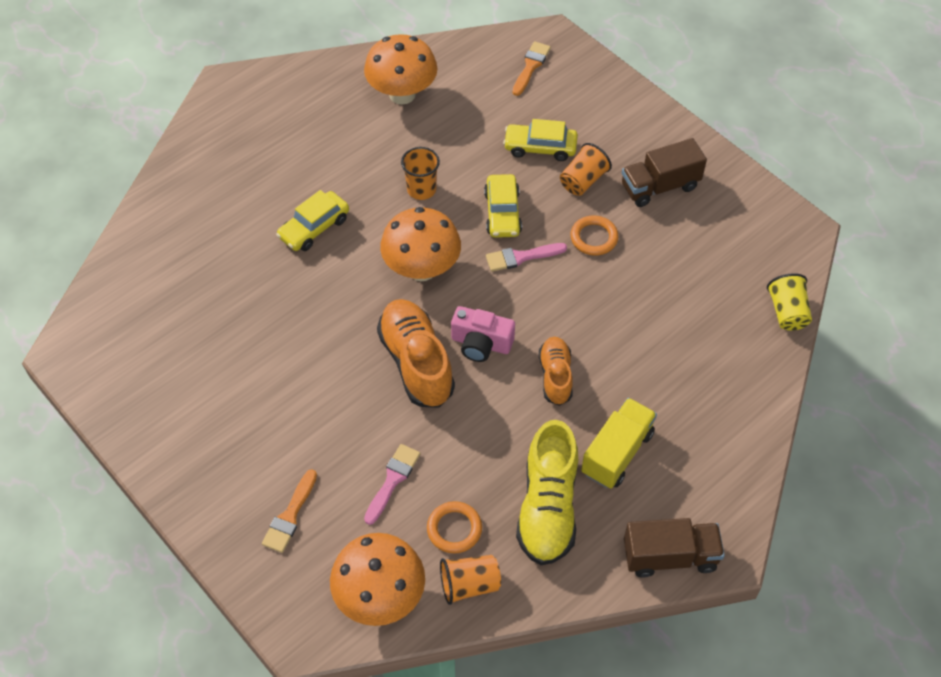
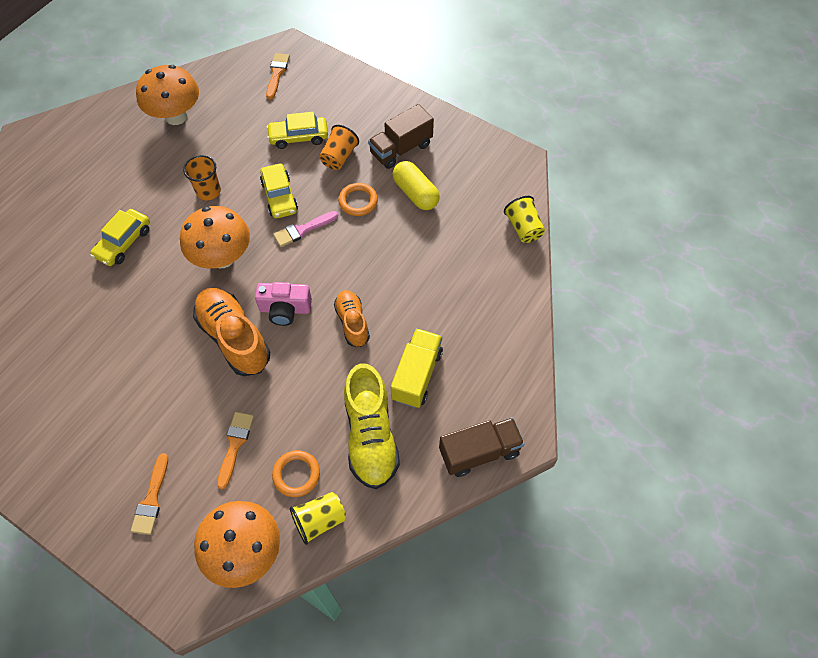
camera: 15 degrees left, 5 degrees up
pink brush [364,444,420,525] -> orange brush [217,412,254,490]
orange cup [440,555,501,605] -> yellow cup [290,492,346,545]
none -> yellow capsule [393,161,440,210]

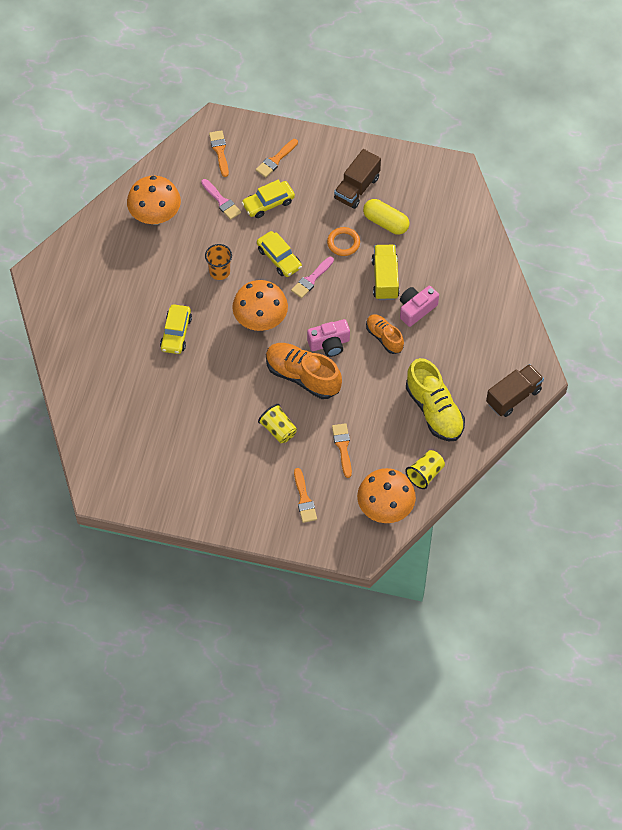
camera: 20 degrees left, 0 degrees up
orange ring [272,450,320,497] -> none
orange cup [319,125,359,170] -> none
yellow truck [391,328,443,408] -> yellow truck moved to [372,245,400,300]
yellow cup [504,196,545,243] -> yellow cup moved to [258,404,297,443]
none -> pink brush [201,179,241,220]
none -> orange brush [256,139,298,178]
none -> pink camera [400,286,439,327]

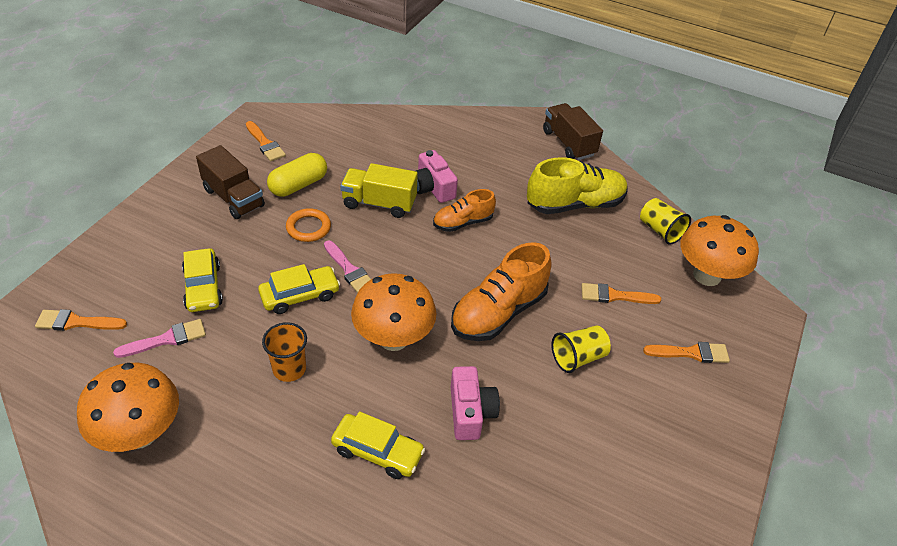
camera: 80 degrees left, 15 degrees down
orange brush [256,139,298,178] -> orange brush moved to [246,121,286,161]
pink camera [307,319,350,357] -> pink camera moved to [451,366,500,440]

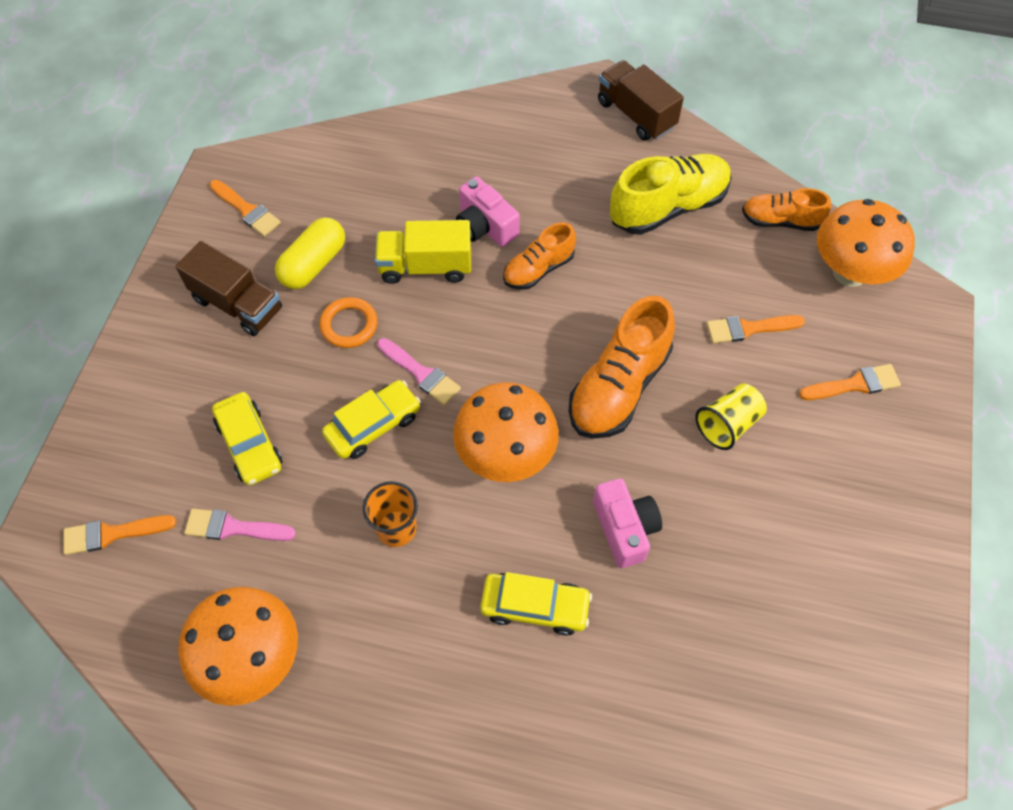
camera: 10 degrees left, 15 degrees up
pink brush [113,319,206,358] -> pink brush turned 135 degrees counterclockwise [184,508,296,541]
yellow cup [640,198,691,245] -> orange shoe [742,188,831,231]

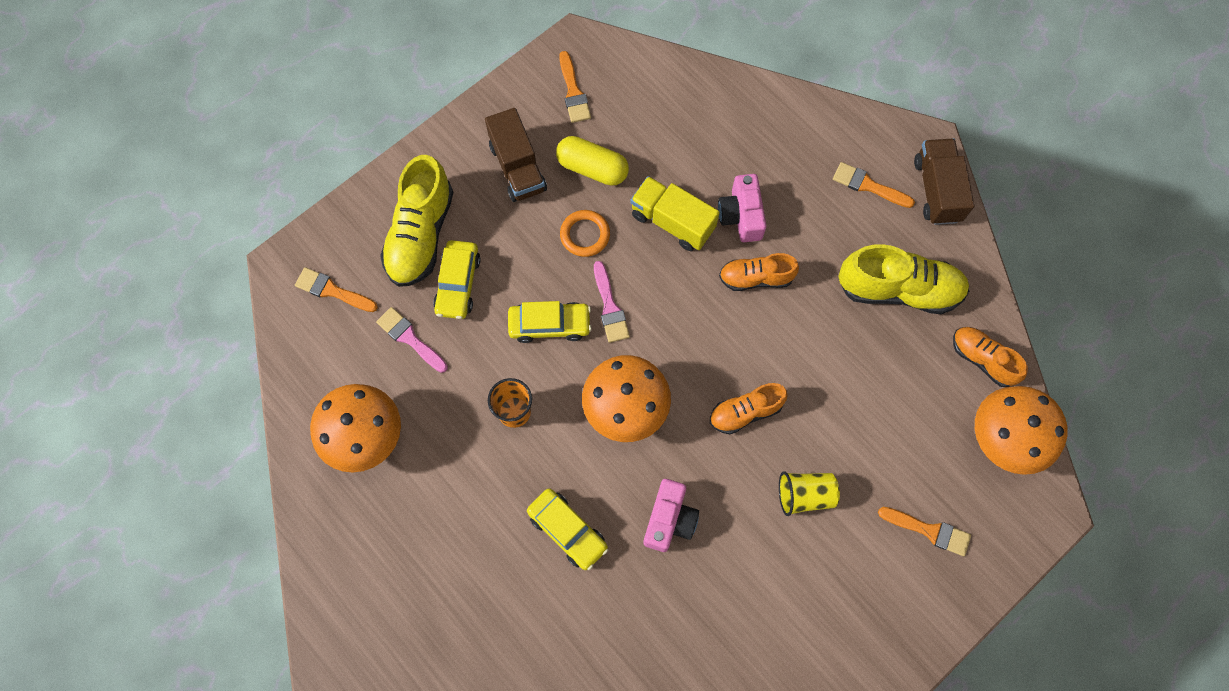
camera: 35 degrees right, 10 degrees up
yellow capsule [275,218,345,289] -> yellow capsule turned 45 degrees clockwise [556,136,629,186]
orange shoe [568,296,675,439] -> orange shoe [710,383,788,434], size x0.60
orange brush [706,315,805,344] -> orange brush moved to [833,162,915,208]
none -> yellow shoe [380,155,453,287]

